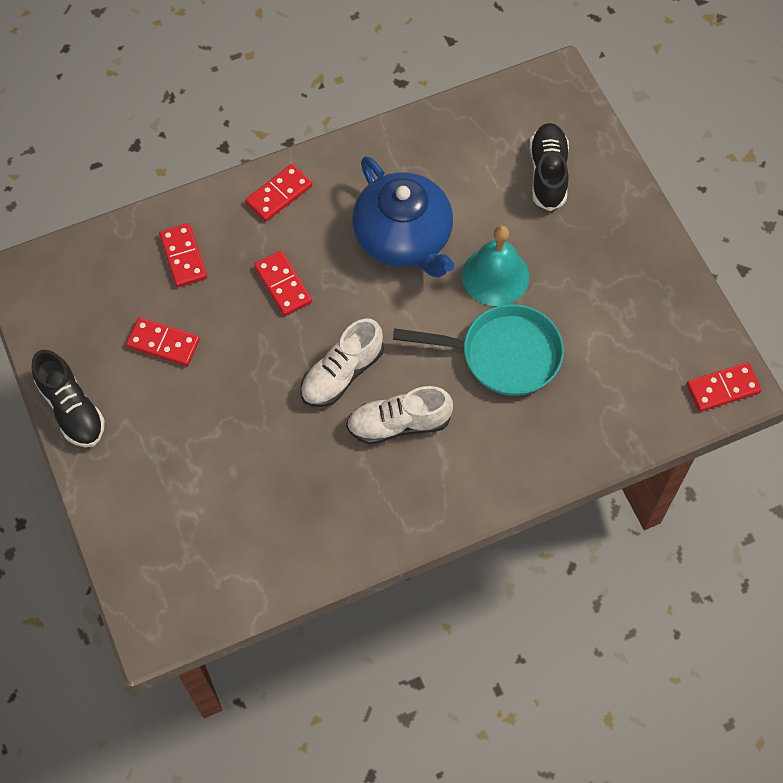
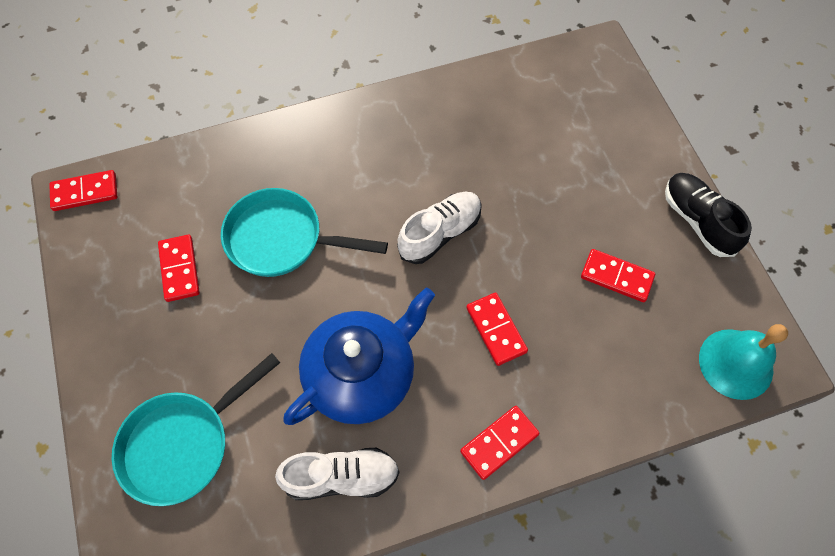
camera: 175 degrees left, 0 degrees up
red domino [159,223,207,287] -> red domino moved to [158,235,200,302]
white shoe [346,386,453,444] -> white shoe moved to [275,448,400,500]
blue teapot [352,156,454,278] -> blue teapot turned 75 degrees clockwise [283,287,435,425]
turquoise bell [462,225,529,306] -> turquoise bell moved to [699,324,788,400]
black shoe [529,123,569,211] -> turquoise pan [112,353,280,506]

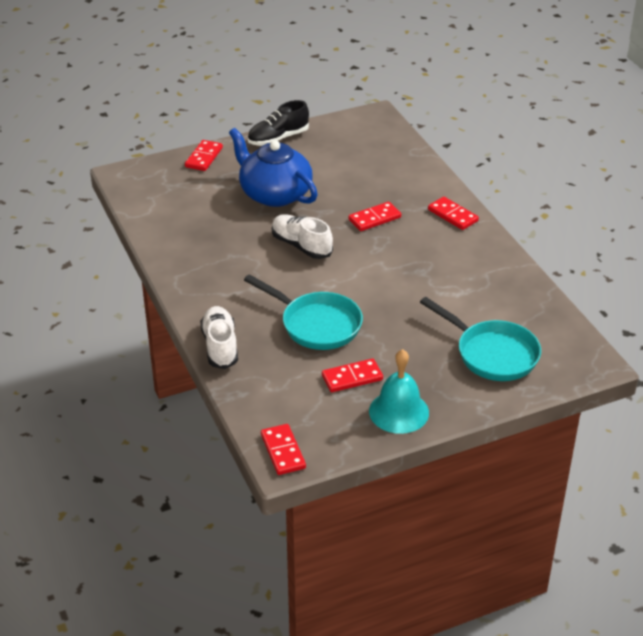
camera: 95 degrees left, 25 degrees down
turquoise pan [221,188,388,277] -> turquoise pan turned 60 degrees counterclockwise [244,274,363,350]
white shoe [275,448,400,500] -> white shoe moved to [200,306,238,369]
blue teapot [283,287,435,425] -> blue teapot moved to [229,128,318,207]
red domino [581,249,655,302] -> red domino moved to [185,140,223,171]
turquoise bell [699,324,788,400] -> turquoise bell moved to [369,349,429,434]

